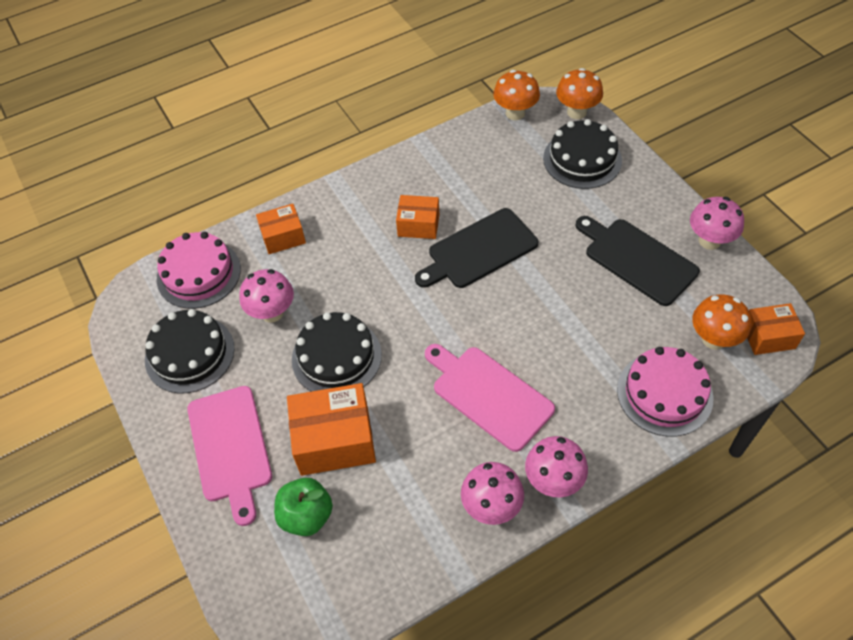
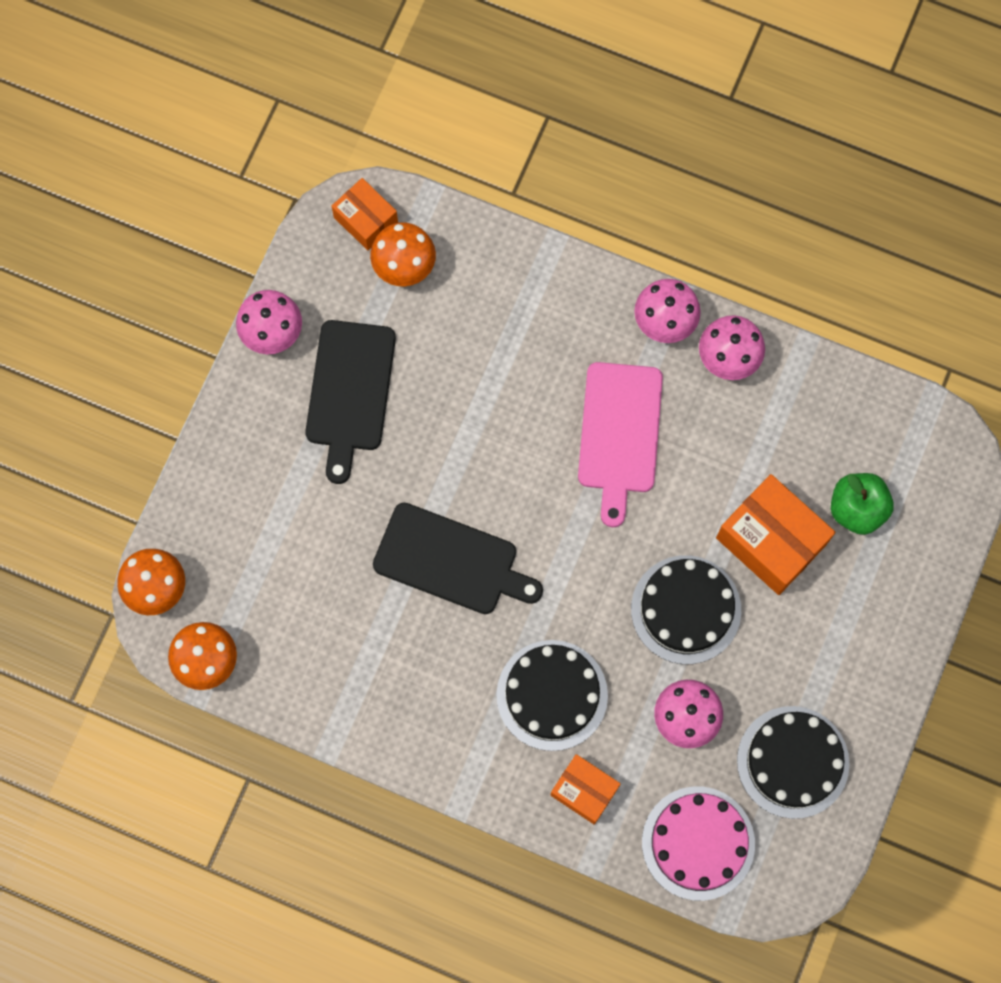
camera: 130 degrees left, 20 degrees up
pink cutting board [187,386,272,526] -> none
orange box [396,195,439,239] -> none
black cake [543,119,622,189] -> black cake moved to [496,640,608,751]
pink cake [617,347,713,437] -> none

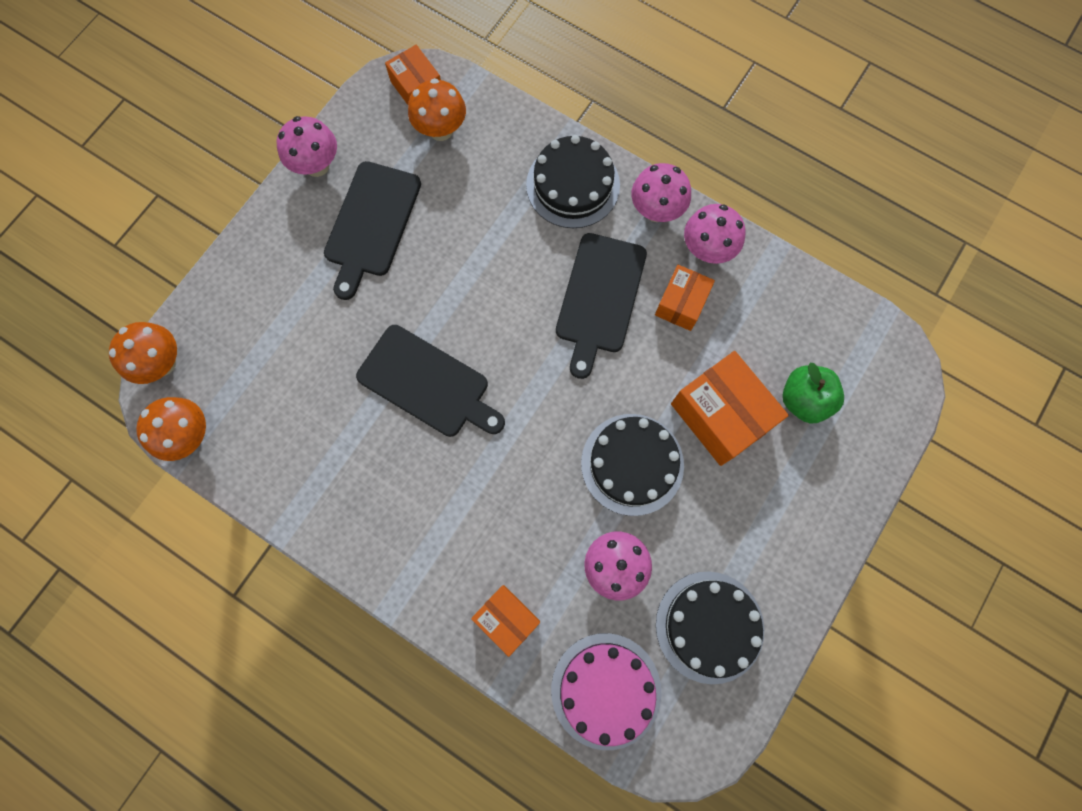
camera: 10 degrees right, 0 degrees up
black cake [496,640,608,751] -> black cake moved to [526,135,620,228]
pink cutting board [578,362,663,527] -> black cutting board [556,233,647,379]
none -> orange box [655,265,715,331]

